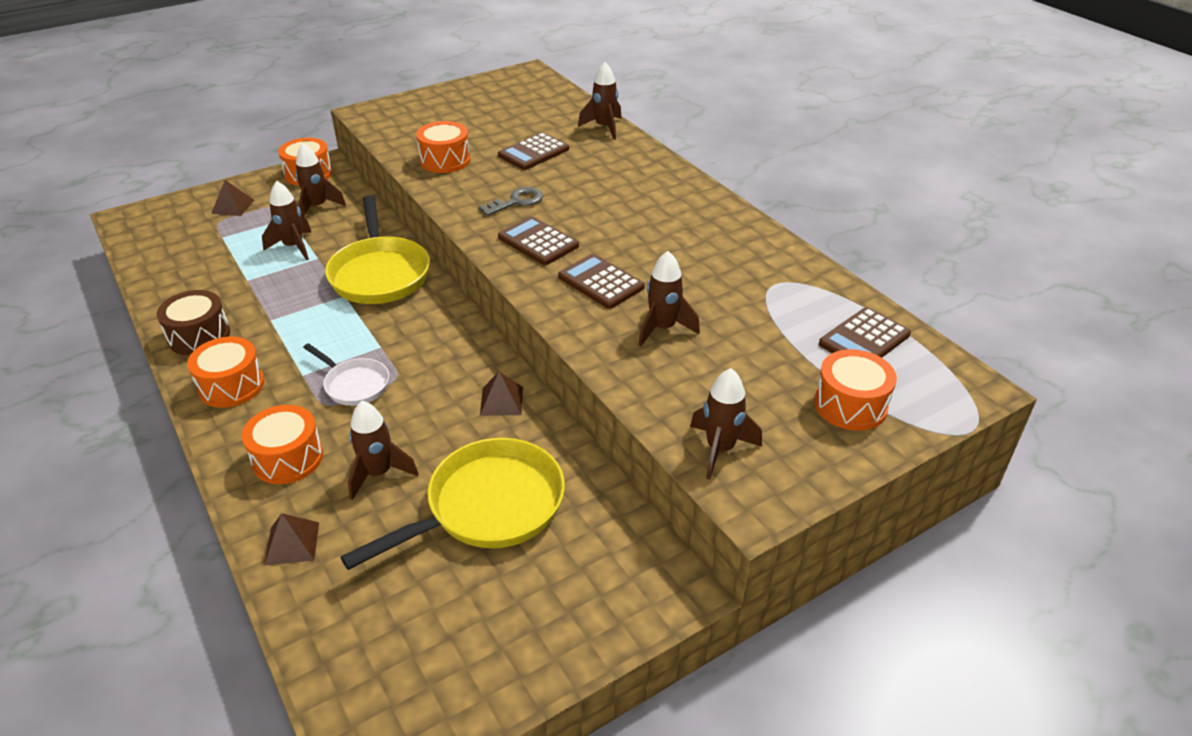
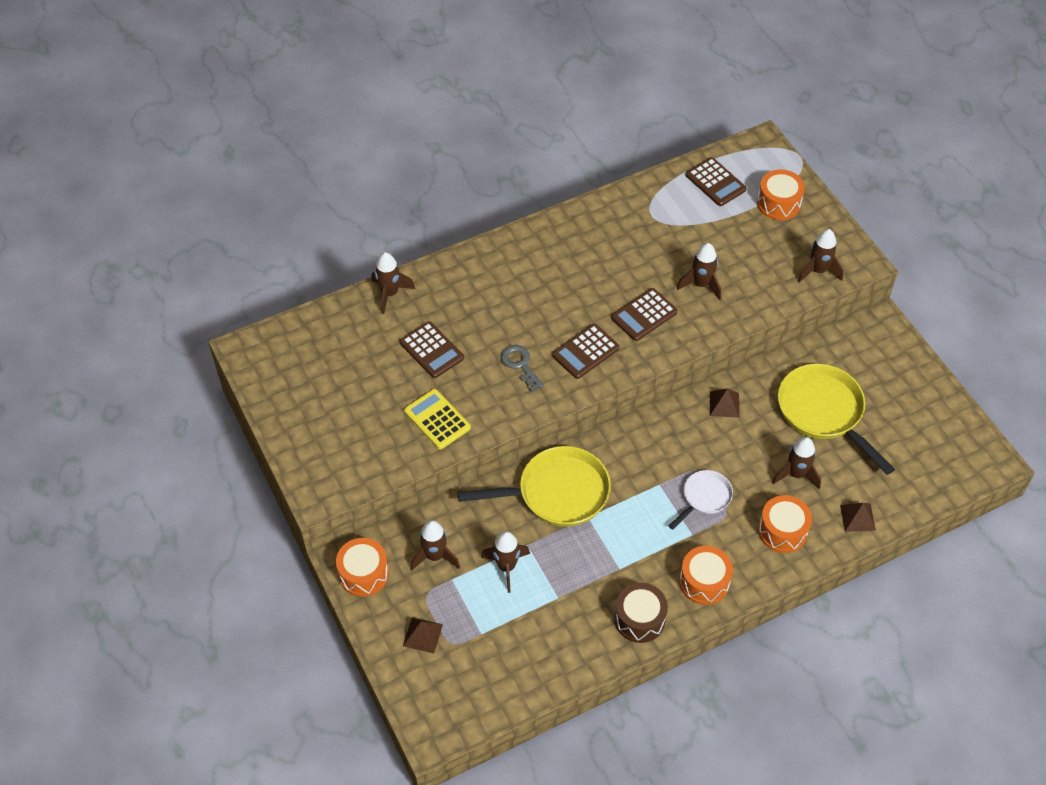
camera: 85 degrees left, 15 degrees up
orange drum [416,121,471,173] -> yellow calculator [404,389,471,449]

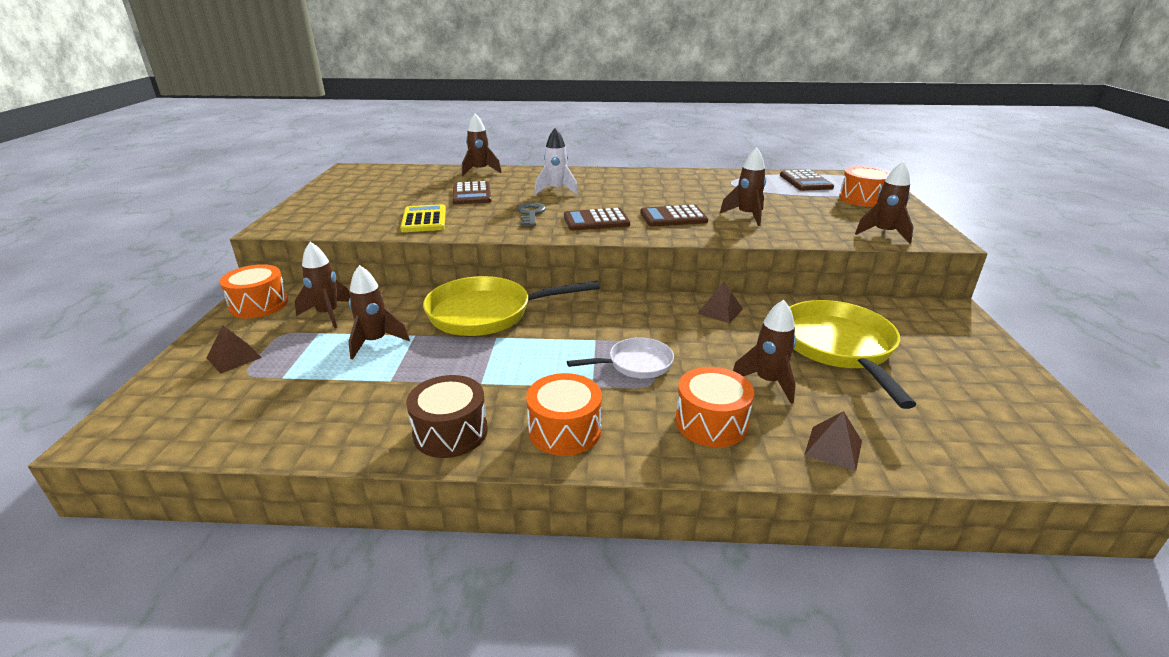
camera: 30 degrees right, 25 degrees down
yellow pan [457,446,611,527] -> yellow pan turned 150 degrees clockwise [423,276,600,336]
none -> white rocket [534,128,578,195]

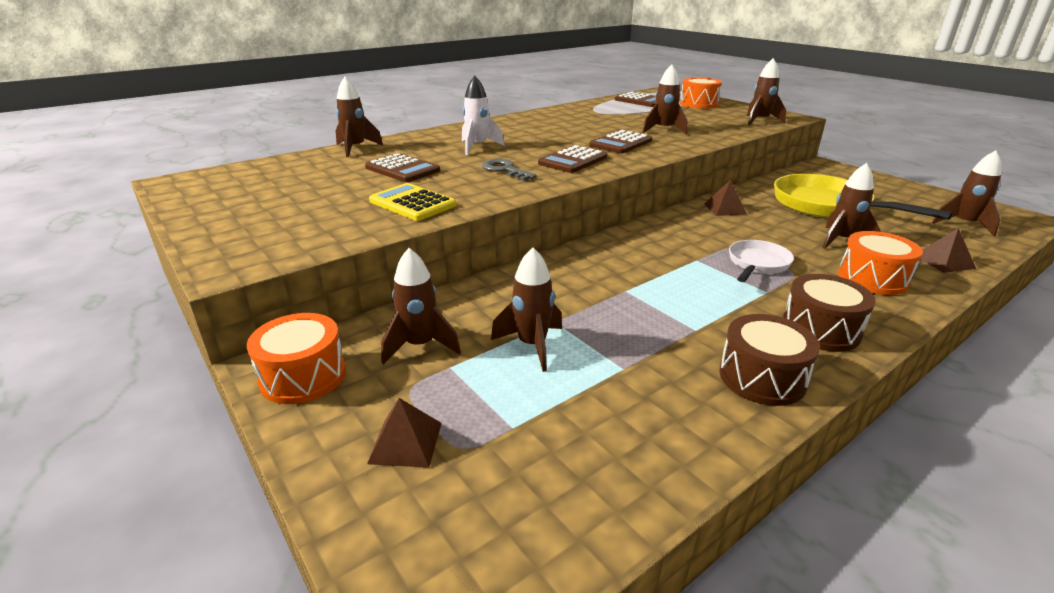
camera: 40 degrees left, 0 degrees up
yellow pan [423,276,600,336] -> none
orange drum [526,373,602,456] -> brown drum [783,274,876,352]
none -> brown rocket [932,150,1001,236]

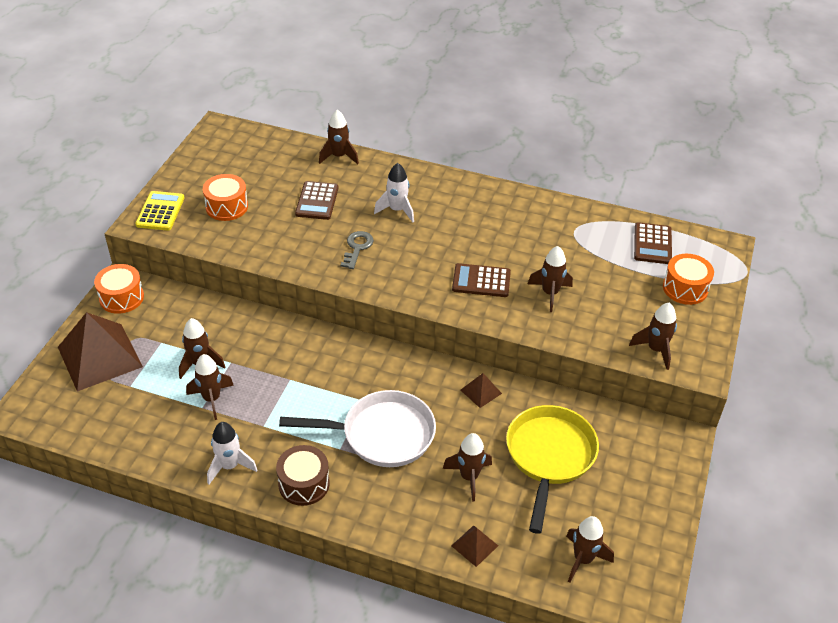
camera: 55 degrees right, 15 degrees up
brown pyramid [367,398,442,468] -> brown pyramid [58,312,143,391], size x2.26
yellow calculator [369,183,456,221] -> yellow calculator moved to [135,191,185,231]
brown rocket [381,248,461,365] -> brown rocket moved to [186,354,234,420]
brown calculator [538,145,607,173] -> none
brown drum [719,314,820,406] -> white rocket [207,422,257,484]
white pan [729,240,794,282] -> white pan [279,390,436,467], size x1.83
orange drum [838,231,923,295] -> orange drum moved to [203,174,248,221]

